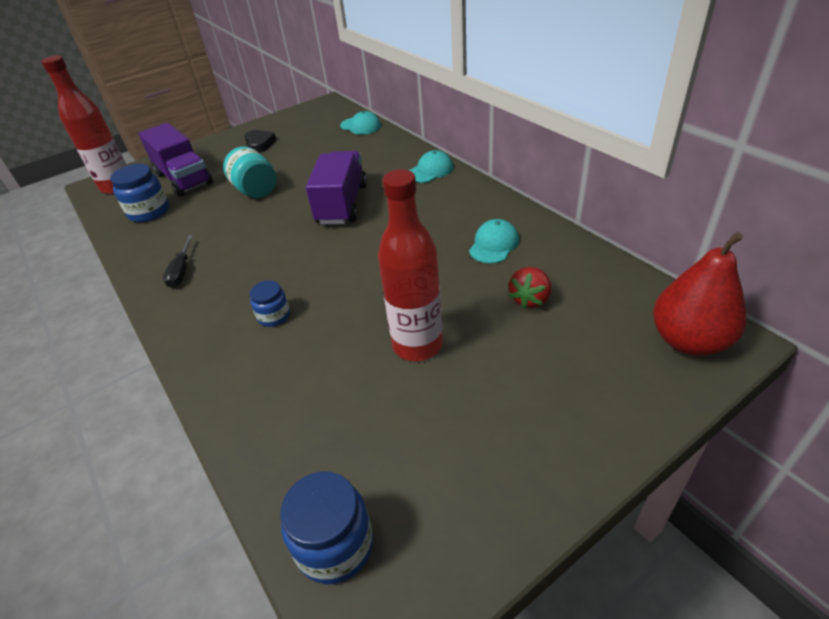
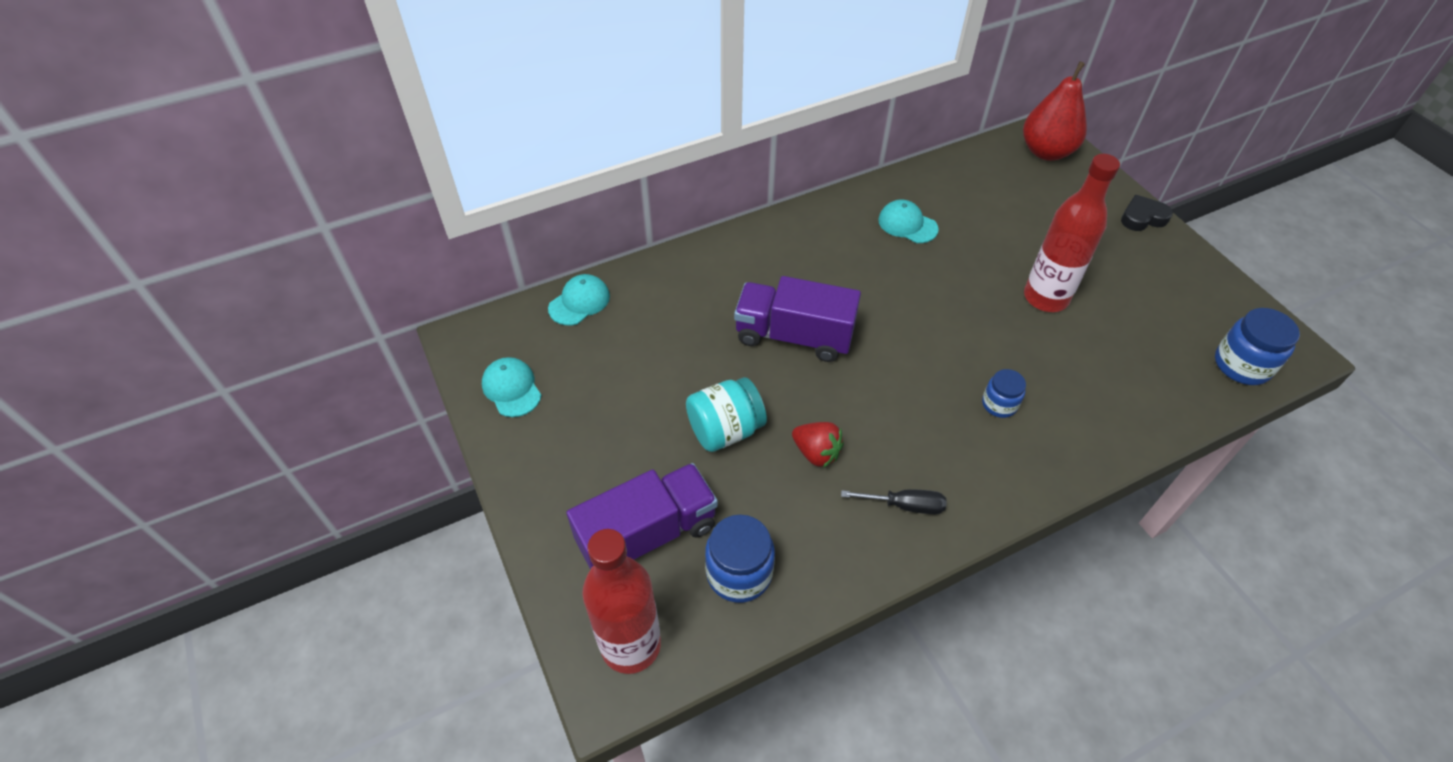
camera: 85 degrees left, 10 degrees up
black heart [245,130,276,153] -> black heart moved to [1121,195,1173,231]
turquoise cap [409,150,454,183] -> turquoise cap moved to [482,357,541,417]
red strawberry [509,267,551,309] -> red strawberry moved to [792,422,844,468]

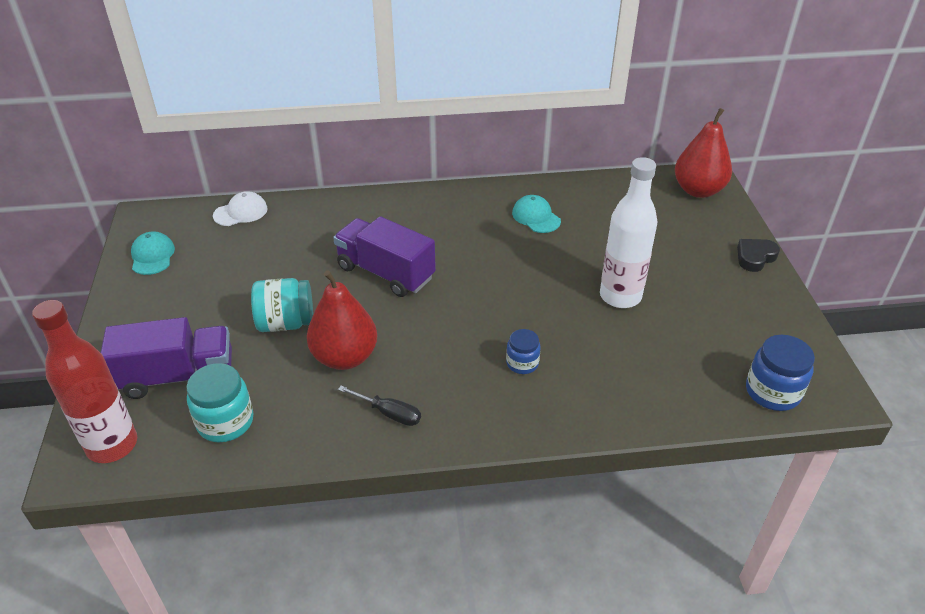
camera: 20 degrees right, 10 degrees down
turquoise cap [548,274,610,325] -> white cap [213,191,268,226]
blue jar [705,515,775,603] -> turquoise jar [187,363,254,442]
red strawberry [792,422,844,468] -> red pear [307,270,377,370]
red bottle [1024,154,1120,312] -> white bottle [600,157,657,308]
black heart [1121,195,1173,231] -> black heart turned 45 degrees counterclockwise [737,239,780,272]

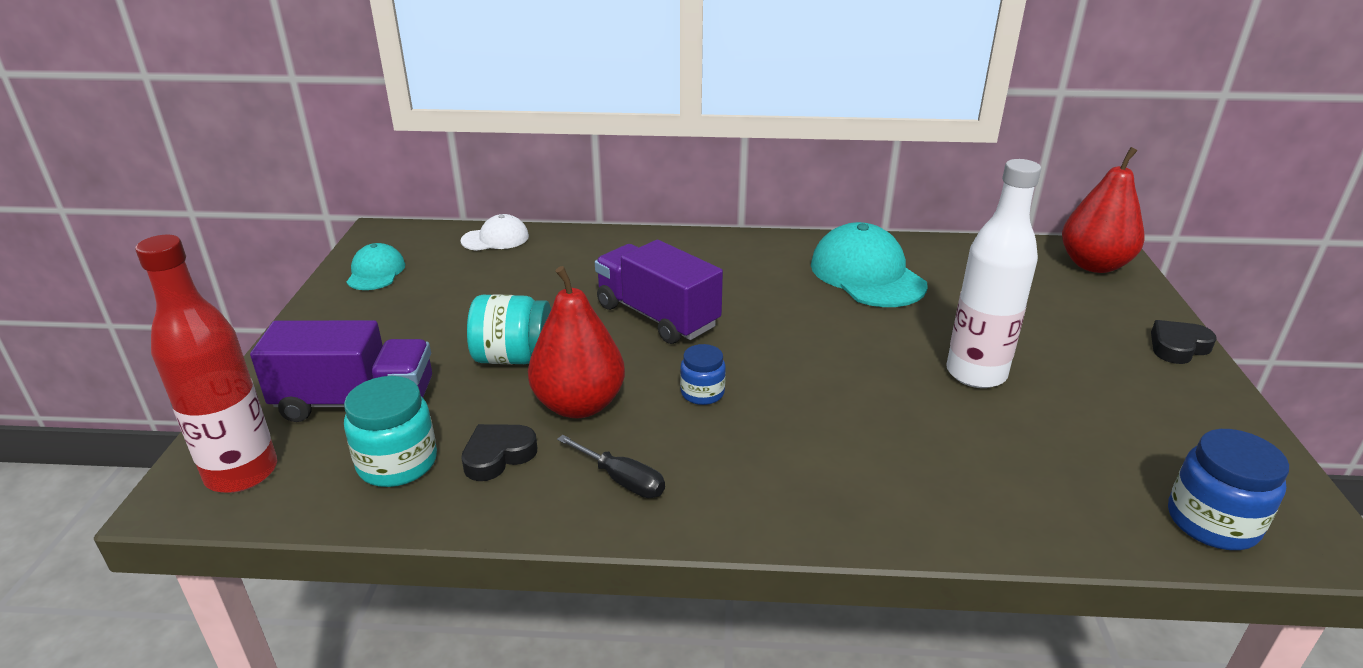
camera: 10 degrees right, 10 degrees down
blue jar [506,329,541,374] -> blue jar moved to [680,344,726,405]
turquoise cap [512,195,561,233] -> turquoise cap [811,222,928,307], size x1.81
none -> black heart [461,424,537,481]

